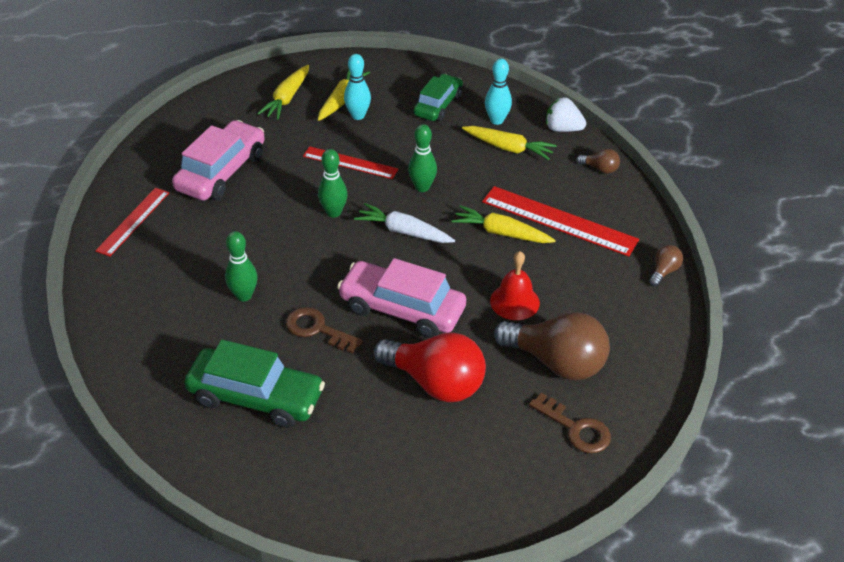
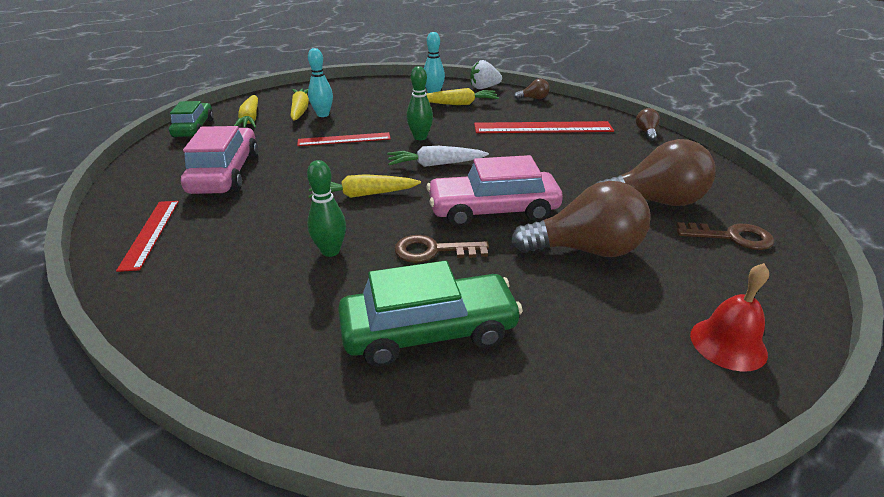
camera: 30 degrees left, 10 degrees down
green bowling pin [318,149,348,218] -> none
red light bulb [374,332,486,402] -> brown light bulb [511,181,651,257]
green car [414,74,463,121] -> green car moved to [169,101,214,138]
yellow carrot [452,205,556,243] -> yellow carrot moved to [308,174,421,198]
red bell [490,251,540,320] -> red bell moved to [690,263,769,371]

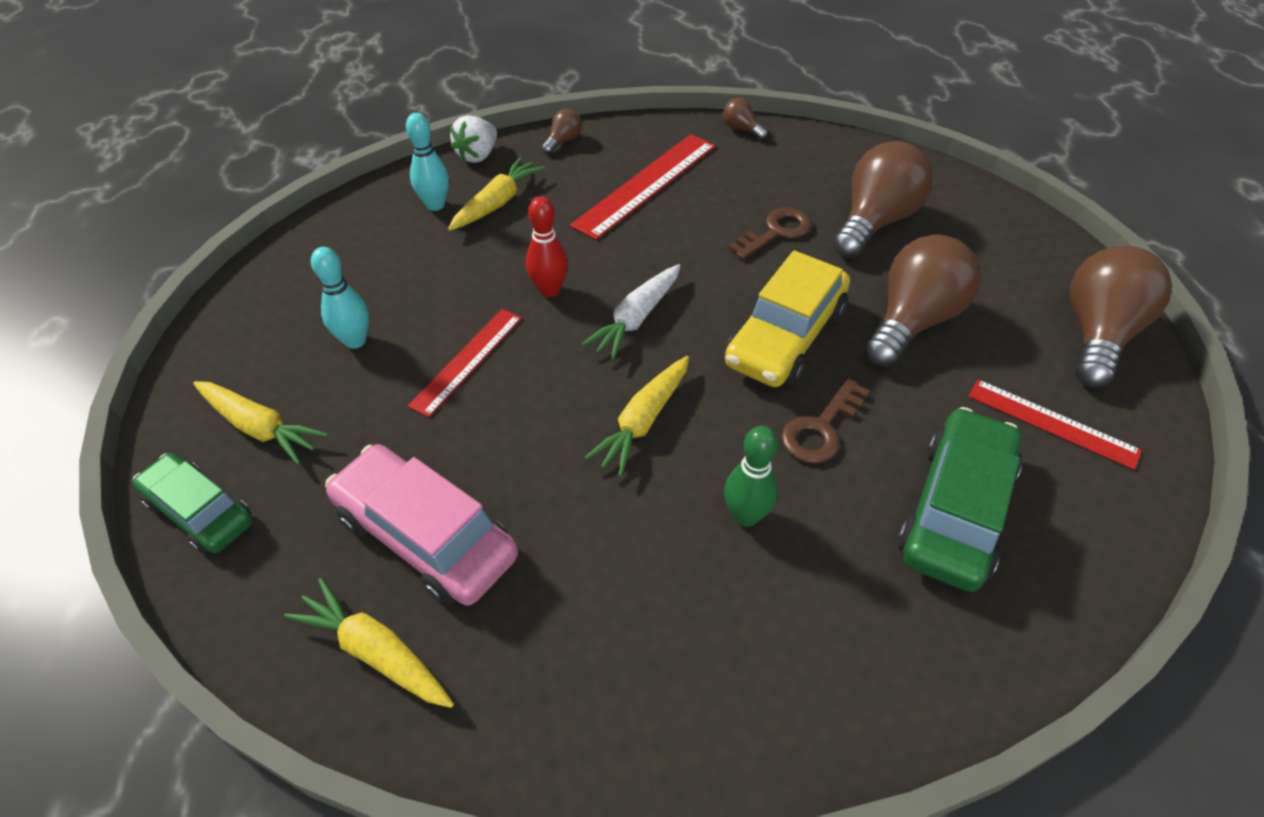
camera: 50 degrees left, 15 degrees up
red ruler [116,201,179,272] -> red ruler moved to [968,379,1142,470]
yellow carrot [290,89,309,121] -> yellow carrot moved to [284,578,454,708]
green bowling pin [407,66,433,140] -> red bowling pin [526,196,568,297]
pink car [426,155,563,227] -> yellow car [725,250,850,387]
brown key [676,222,775,250] -> brown key moved to [728,207,812,260]
red bell [690,263,769,371] -> brown light bulb [1070,246,1172,387]

